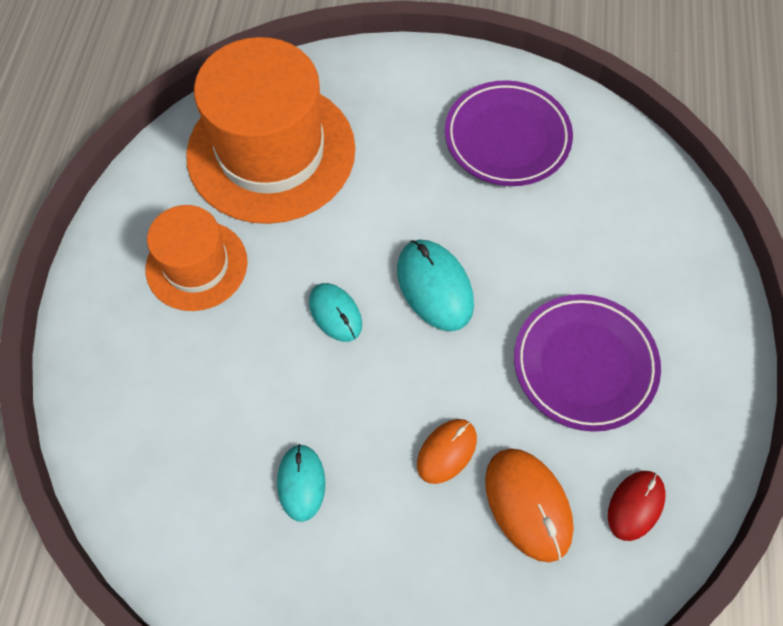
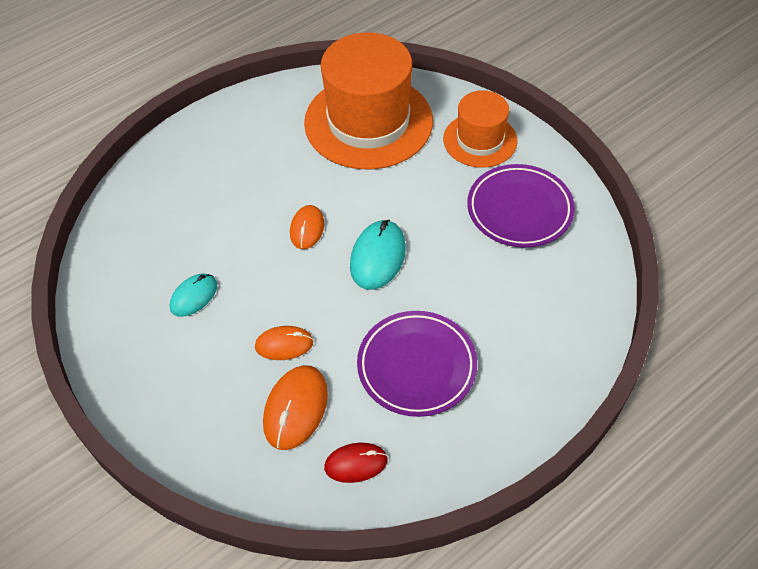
camera: 45 degrees right, 10 degrees down
orange hat [146,205,248,311] -> orange hat moved to [443,90,518,168]
turquoise mouse [309,283,362,342] -> orange mouse [290,205,324,249]

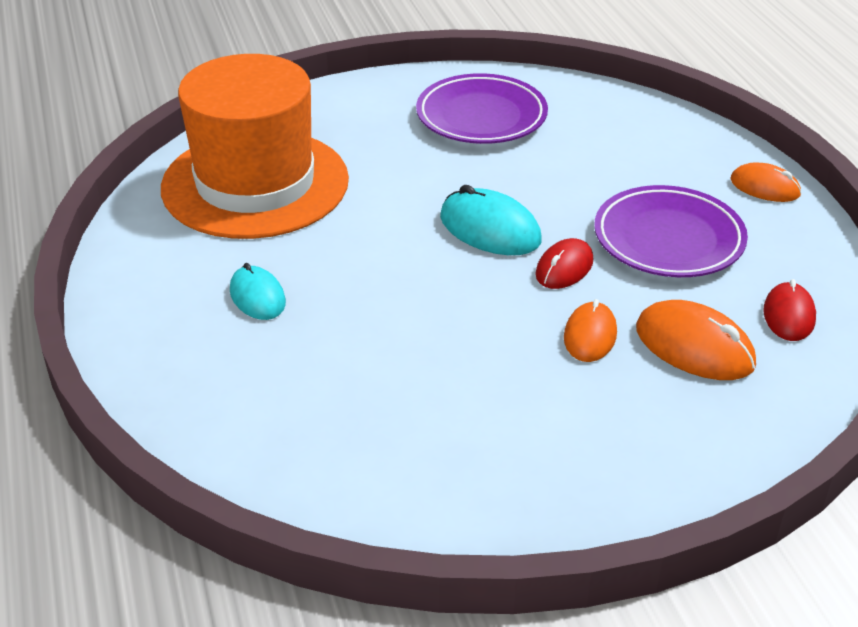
camera: 70 degrees left, 15 degrees down
turquoise mouse [170,273,217,317] -> turquoise mouse moved to [230,263,286,320]
orange mouse [290,205,324,249] -> orange mouse moved to [730,163,801,202]
orange hat [443,90,518,168] -> none
none -> red mouse [535,238,593,289]

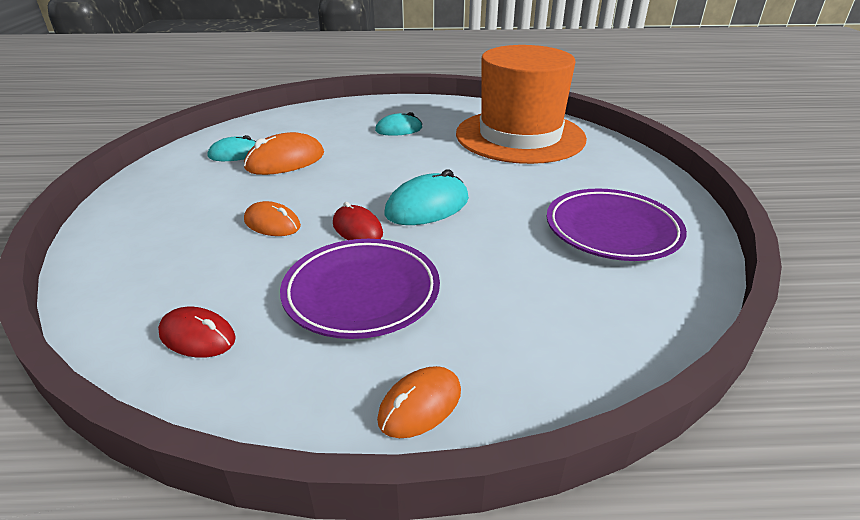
camera: 105 degrees right, 5 degrees down
orange mouse [636,300,756,380] -> orange mouse moved to [244,132,324,175]
none -> turquoise mouse [208,135,256,161]

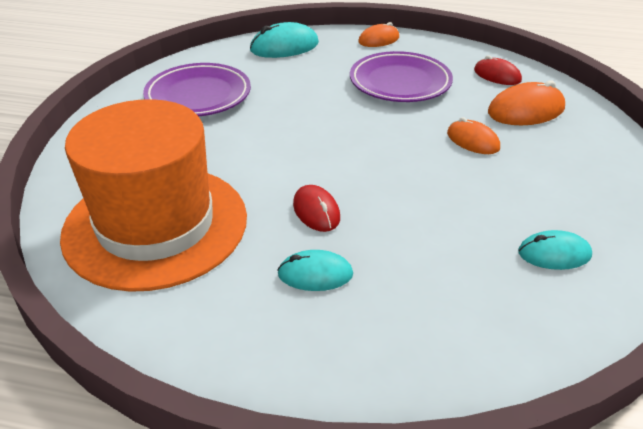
camera: 165 degrees left, 5 degrees up
orange mouse [244,132,324,175] -> orange mouse moved to [488,80,565,125]
red mouse [333,202,383,240] -> red mouse moved to [293,185,340,232]
turquoise mouse [384,170,469,225] -> turquoise mouse moved to [250,22,319,58]

